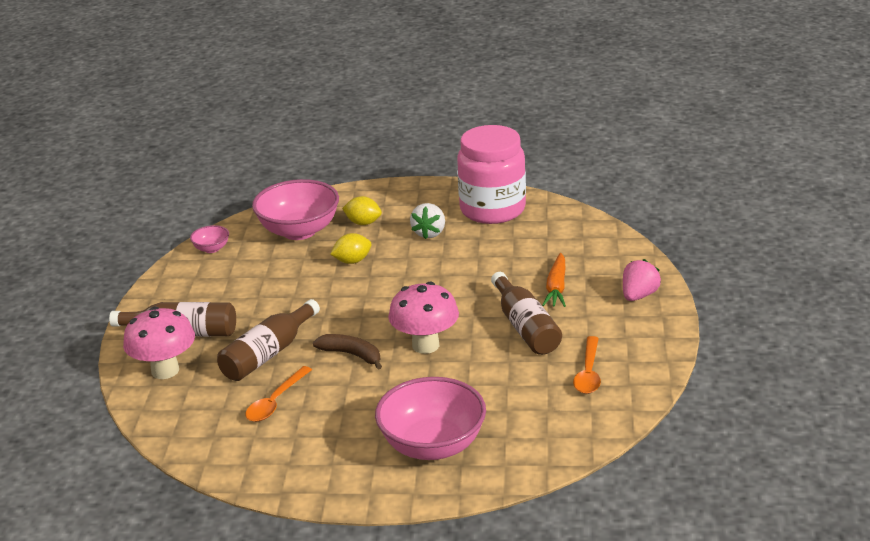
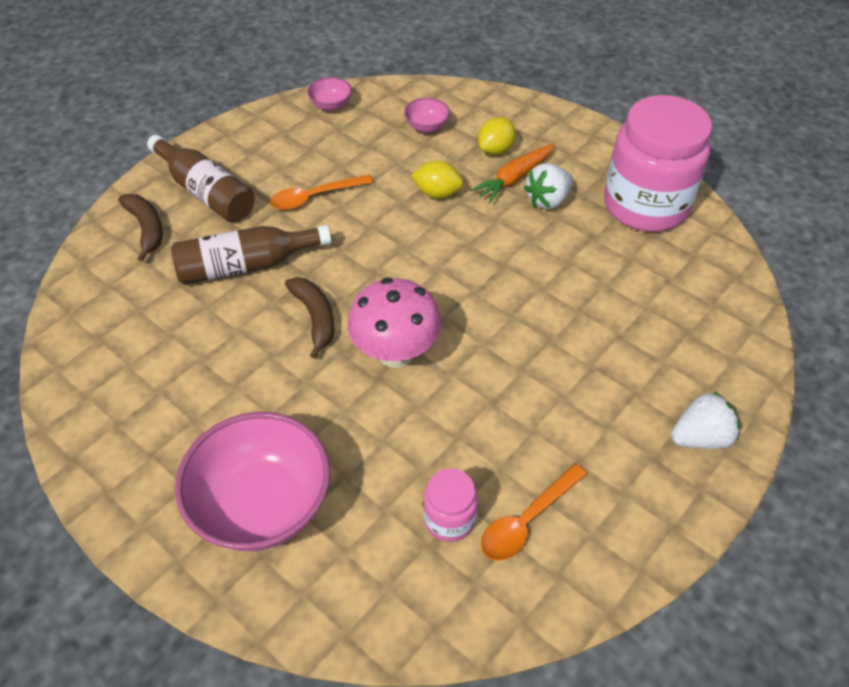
camera: 35 degrees right, 20 degrees up
pink mushroom [123,307,195,379] -> brown banana [118,194,163,262]
orange spoon [245,366,312,422] -> orange spoon moved to [270,174,374,210]
pink bowl [252,179,339,240] -> pink bowl [404,98,450,133], size x0.45
yellow lemon [342,196,382,225] -> yellow lemon turned 75 degrees clockwise [478,117,516,155]
brown bottle [491,272,562,355] -> none
orange carrot [542,253,566,307] -> orange carrot moved to [471,144,555,203]
pink strawberry [623,259,661,301] -> white strawberry [671,391,740,449]
none -> pink jar [423,468,478,542]

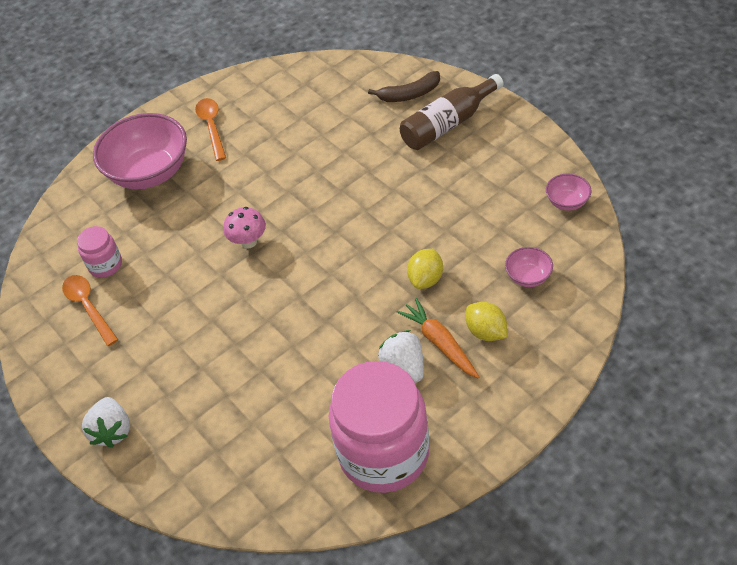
camera: 105 degrees right, 0 degrees up
brown bottle [171,225,331,285] -> none
orange spoon [270,174,374,210] -> orange spoon moved to [195,98,226,161]
brown banana [285,277,334,359] -> none
pink mushroom [347,278,442,368] -> pink mushroom [224,207,266,249], size x0.60

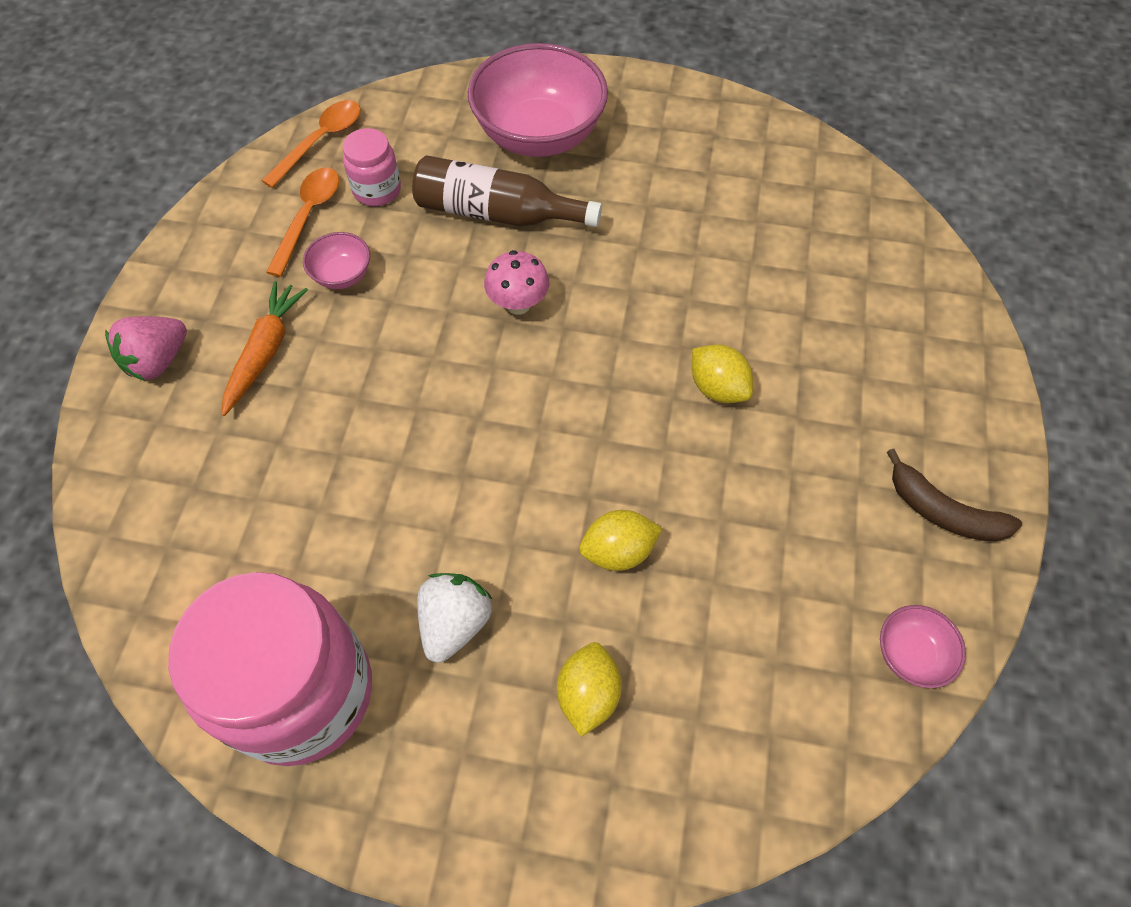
camera: 45 degrees right, 10 degrees up
white strawberry [82,397,130,448] -> pink strawberry [105,316,187,381]
orange spoon [195,98,226,161] -> orange spoon moved to [261,100,361,188]
brown banana [368,71,440,102] -> brown banana moved to [887,449,1022,542]
orange carrot [397,298,479,378] -> orange carrot moved to [222,281,308,416]
brown bottle [400,74,504,150] -> brown bottle moved to [412,155,602,227]
pink bowl [505,247,553,287] -> pink bowl moved to [303,232,370,289]
none -> yellow lemon [692,344,753,403]

